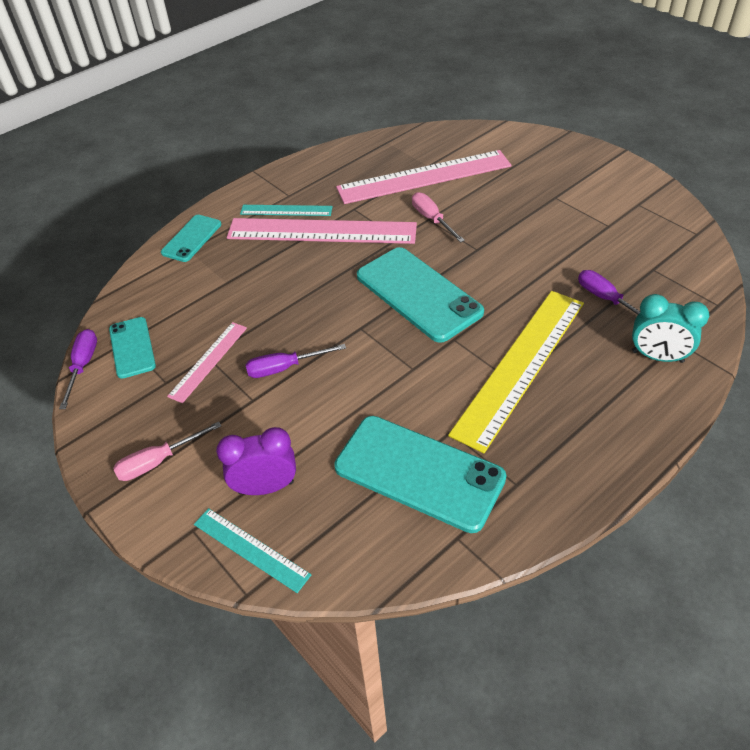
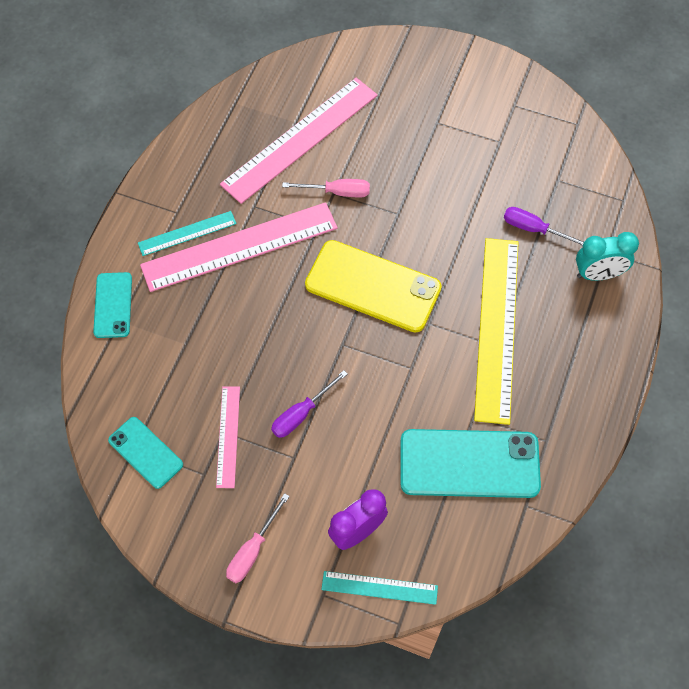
camera: 30 degrees left, 15 degrees up
purple screwdriver [59,329,97,409] -> none
turquoise phone [357,247,484,343] -> yellow phone [305,240,442,333]
pink screwdriver [412,192,465,243] -> pink screwdriver turned 150 degrees clockwise [282,179,370,197]

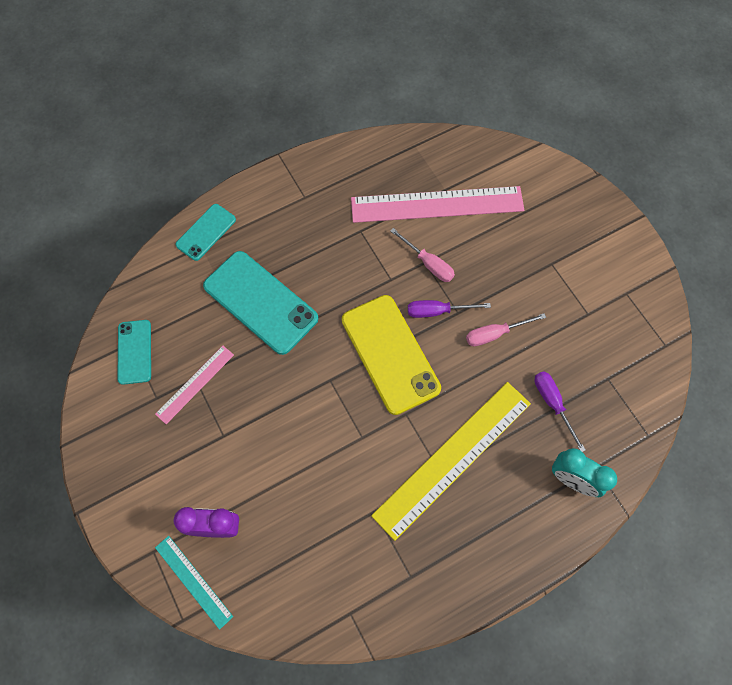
camera: 40 degrees right, 5 degrees up
turquoise ruler [138,211,237,256] -> none
pink ruler [140,202,338,292] -> none
pink screwdriver [226,493,290,583] -> pink screwdriver moved to [466,313,546,346]
purple screwdriver [271,370,347,438] -> purple screwdriver moved to [408,300,491,318]
turquoise phone [400,429,541,498] -> turquoise phone moved to [203,251,318,355]

